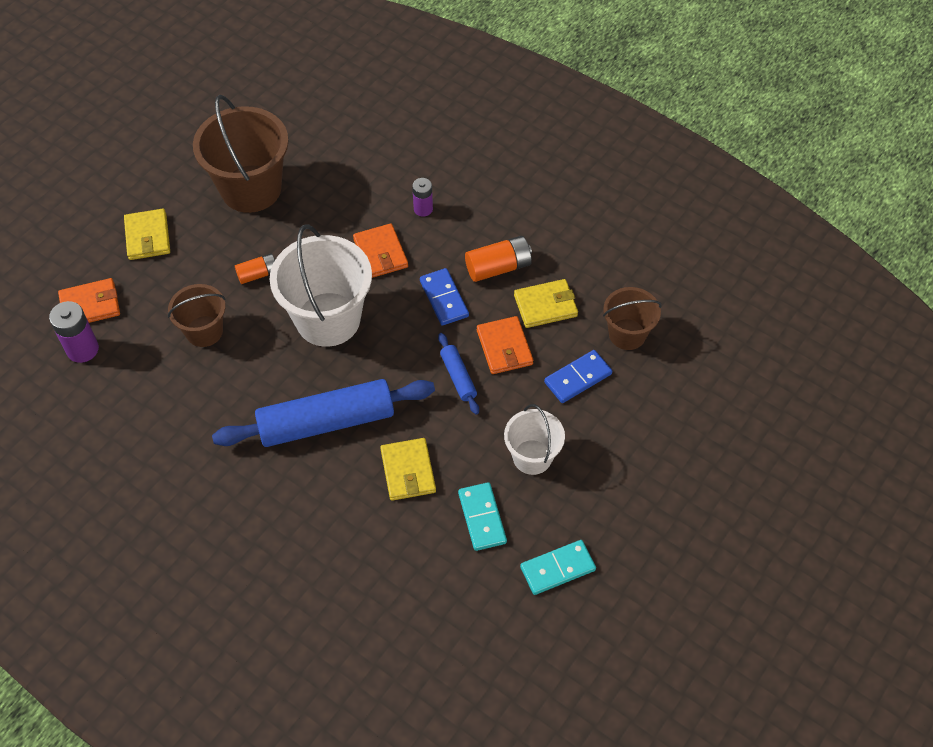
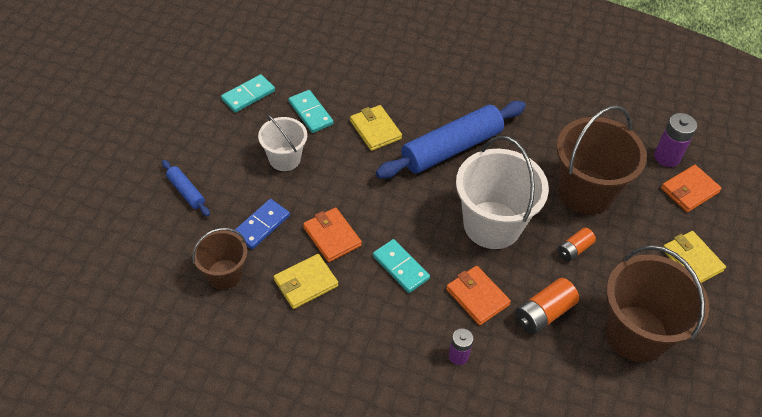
camera: 160 degrees right, 5 degrees down
brown bucket [168,284,226,347] -> brown bucket [556,105,647,214], size x1.76
blue domino [420,268,469,325] -> turquoise domino [373,239,430,293]
blue rolling pin [438,333,479,415] -> blue rolling pin moved to [162,160,210,216]
orange battery [465,236,532,282] -> orange battery moved to [515,278,579,334]

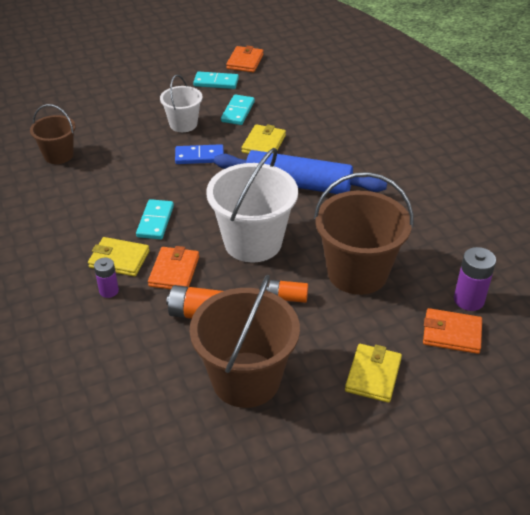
camera: 50 degrees right, 10 degrees down
blue rolling pin [162,160,210,216] -> none
blue domino [234,199,290,249] -> blue domino moved to [175,144,224,164]
yellow wallet [274,254,338,309] -> yellow wallet moved to [88,237,150,276]
orange wallet [303,208,362,262] -> orange wallet moved to [226,46,264,72]

